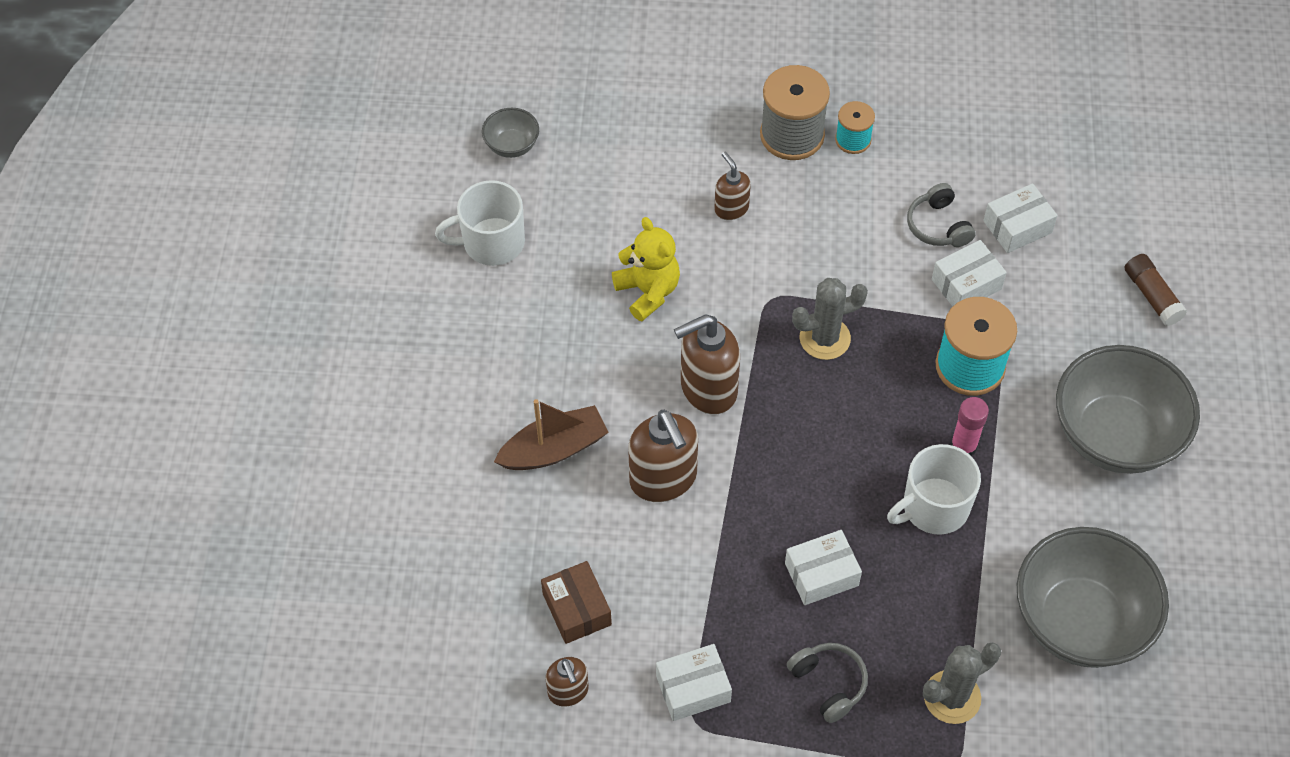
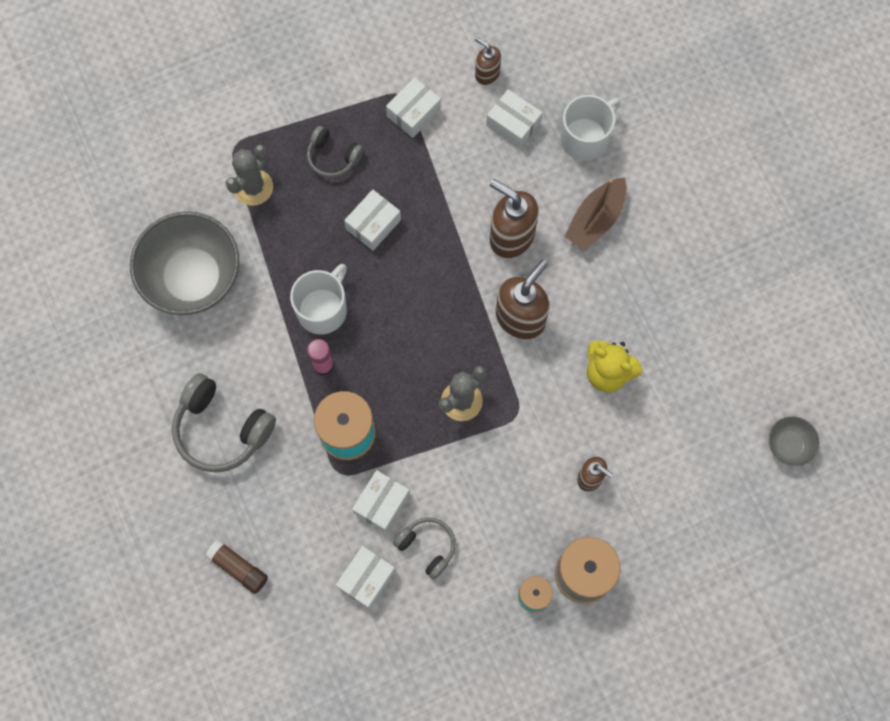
camera: 150 degrees right, 15 degrees up
white mug [435,180,525,266] -> white mug moved to [560,95,621,161]
brown box [541,561,612,644] -> white box [486,89,542,148]
grey bowl [1056,345,1200,474] -> grey headphones [172,373,276,473]

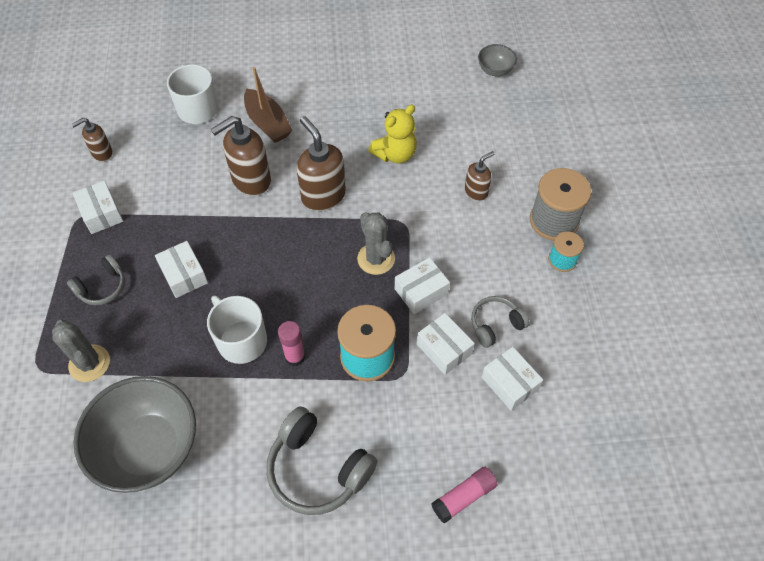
camera: 70 degrees left, 15 degrees down
grey headphones [172,373,276,473] -> grey headphones turned 75 degrees clockwise [266,406,377,515]
brown glue stick [205,539,268,594] -> pink glue stick [431,467,498,523]
white box [486,89,542,148] -> white box moved to [395,257,450,314]

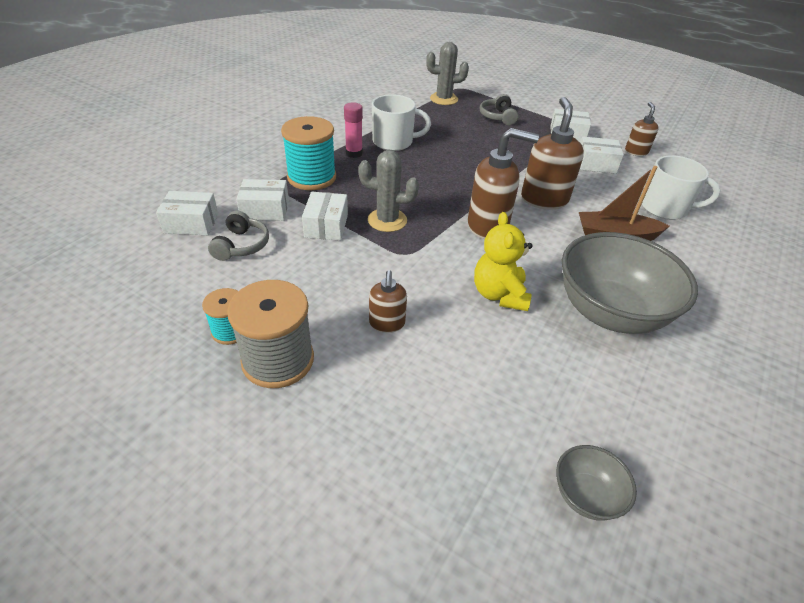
camera: 125 degrees right, 15 degrees down
grey bowl [74,376,196,493] -> grey bowl moved to [562,232,698,334]
white box [155,241,208,298] -> white box moved to [580,136,624,174]
grey headphones [266,406,377,515] -> none
pink glue stick [431,467,498,523] -> none

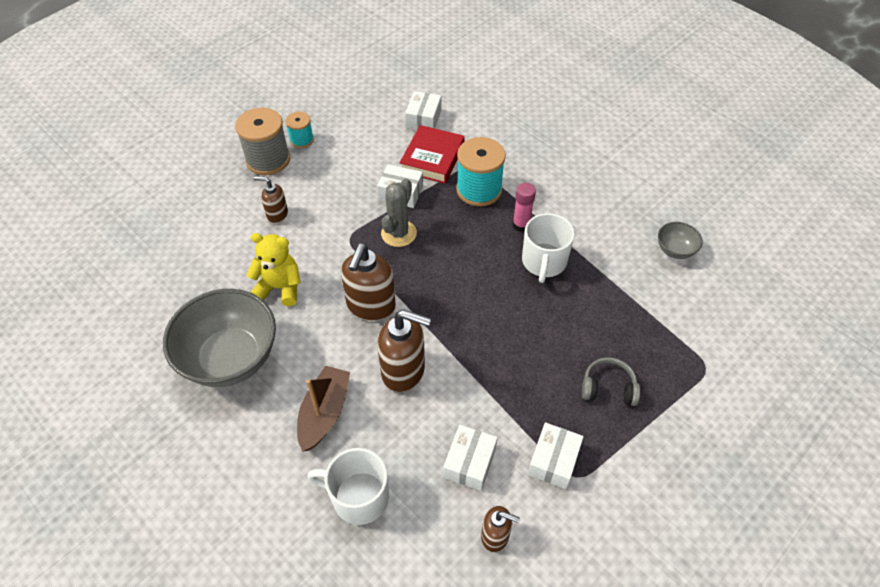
camera: 105 degrees right, 10 degrees up
grey headphones [208,210,269,261] -> none
white box [236,179,289,221] -> red book [400,125,465,184]
grey cactus [426,42,469,105] -> none
grey bowl [556,445,637,521] -> grey bowl moved to [658,222,703,259]
white mug [642,155,721,220] -> white mug turned 75 degrees clockwise [307,448,389,525]

